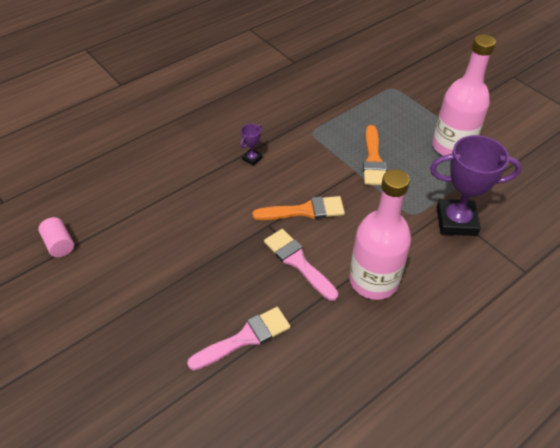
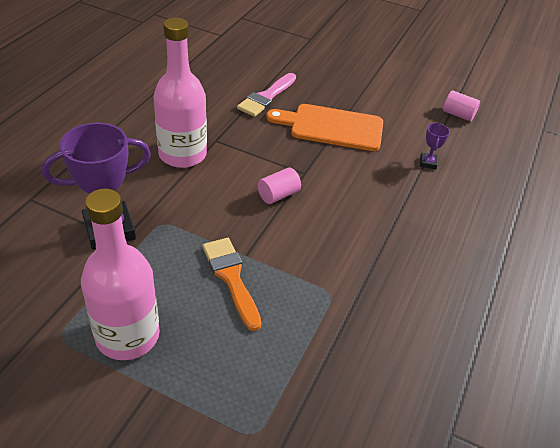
camera: 150 degrees right, 5 degrees down
purple trophy [240,124,262,166] -> purple trophy moved to [420,123,450,169]
orange brush [252,196,345,220] -> pink cylinder [258,167,301,204]
pink brush [264,229,338,301] -> none
none -> orange cutting board [266,104,383,151]

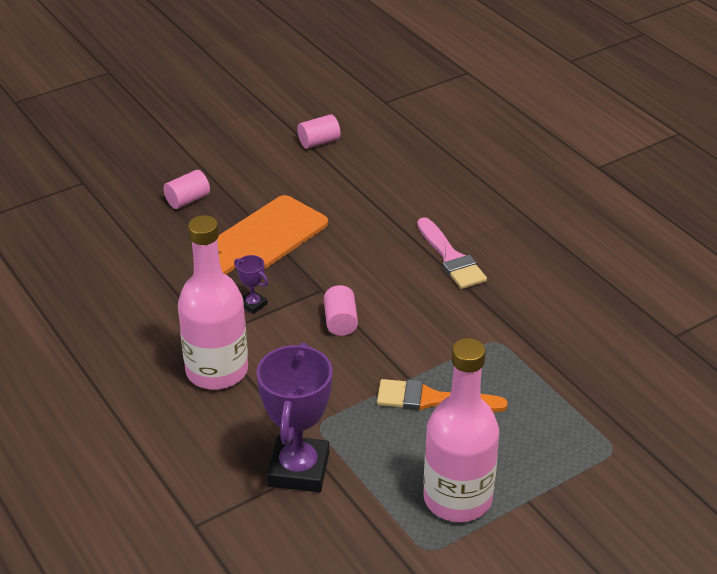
camera: 55 degrees left, 5 degrees down
pink brush [237,73,296,117] -> pink brush moved to [417,217,487,289]
purple trophy [420,123,450,169] -> purple trophy moved to [234,255,268,314]
none -> pink cylinder [163,170,210,209]

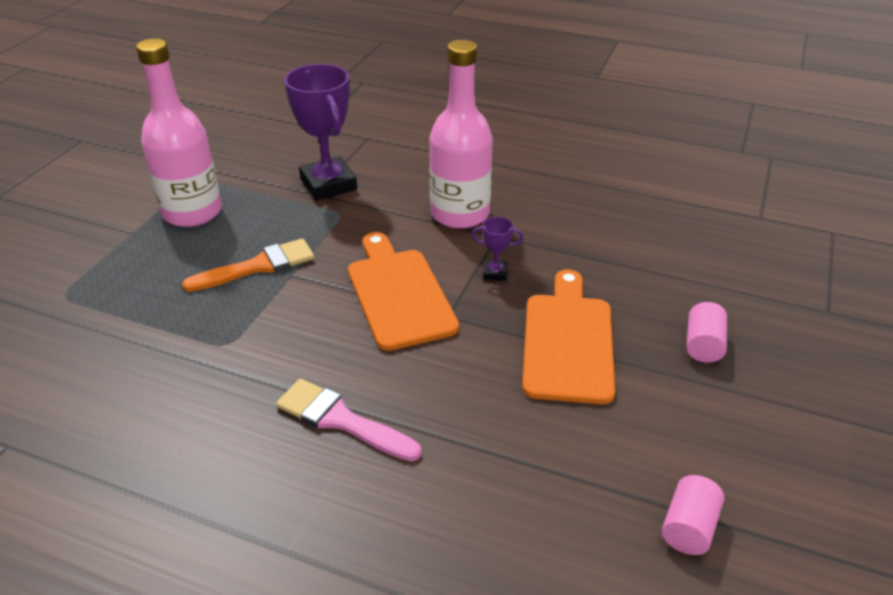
camera: 145 degrees right, 0 degrees up
pink cylinder [324,285,358,336] -> orange cutting board [348,232,459,351]

